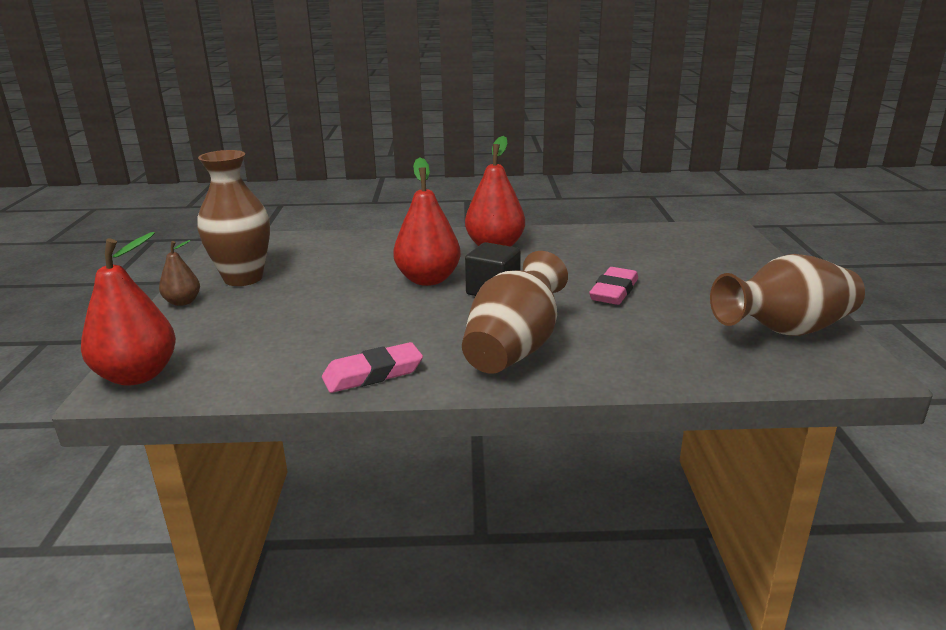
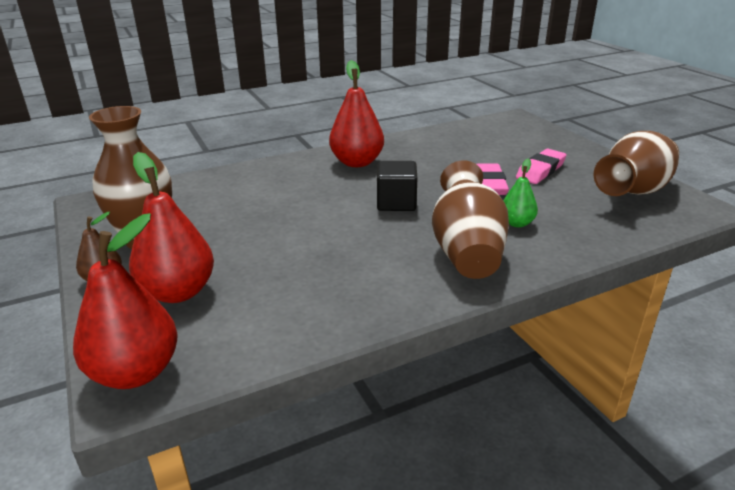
camera: 25 degrees left, 5 degrees up
pink eraser [322,342,423,393] -> pink eraser moved to [516,149,567,184]
red pear [393,158,461,286] -> red pear moved to [129,152,214,303]
none -> green pear [503,158,538,227]

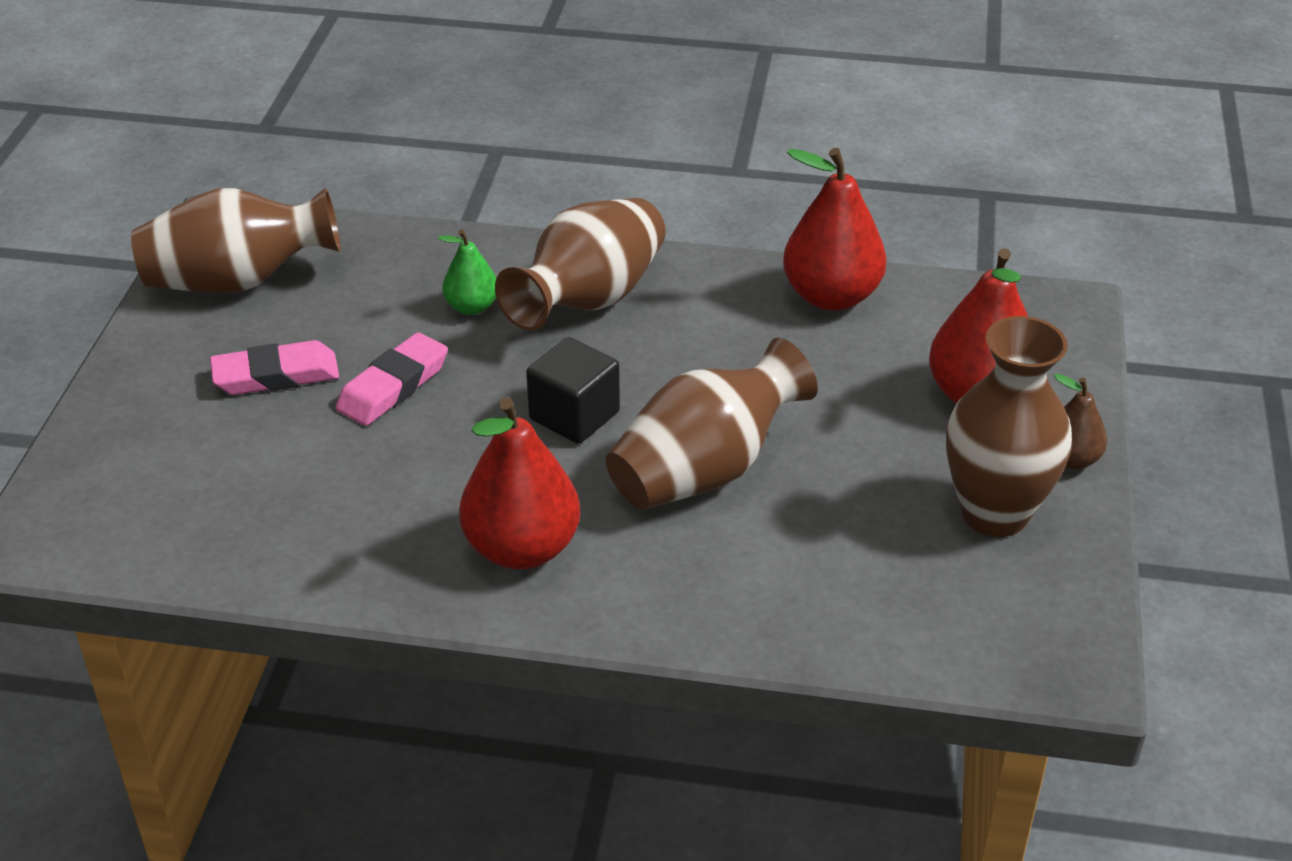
camera: 145 degrees left, 10 degrees up
red pear [73,213,178,389] -> red pear moved to [783,148,886,311]
none -> brown vase [606,337,818,510]

